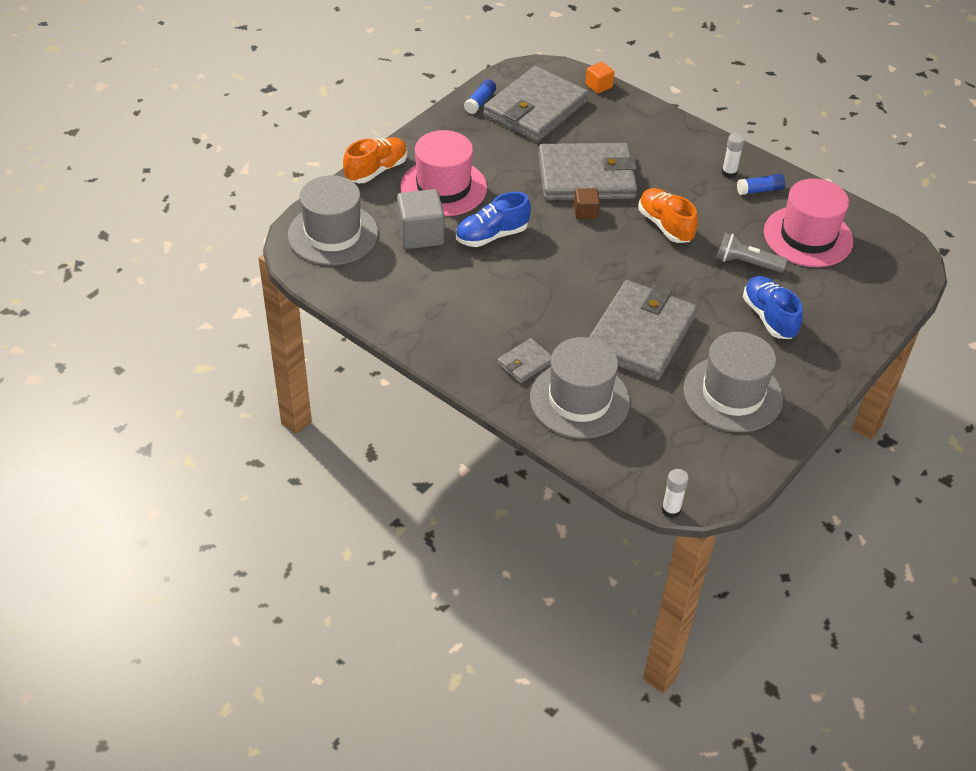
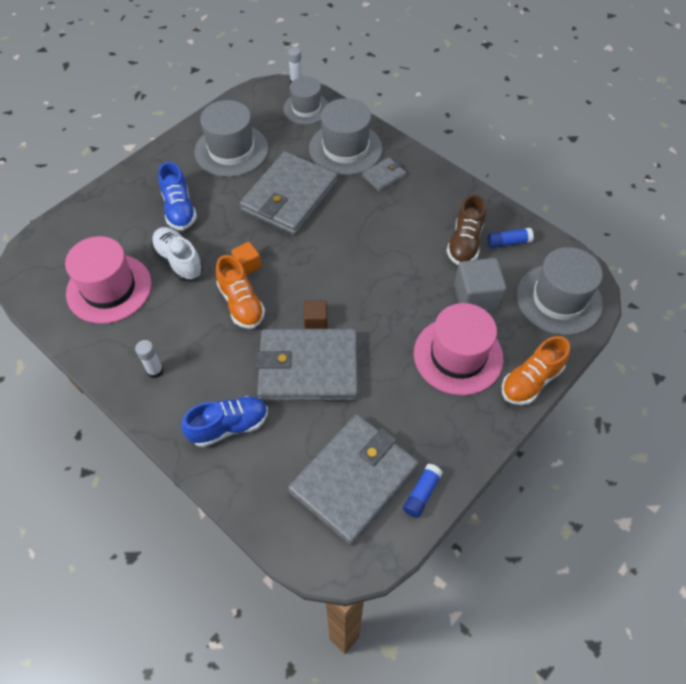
camera: 175 degrees left, 10 degrees up
blue shoe [456,192,531,247] -> blue shoe moved to [181,396,268,447]
orange cube [585,62,614,94] -> orange cube moved to [231,242,261,275]
grey flashlight [716,232,787,273] -> white shoe [151,227,203,281]
blue glue stick [737,174,785,195] -> blue glue stick moved to [488,228,534,248]
none -> grey hat [283,77,328,125]
none -> brown shoe [447,194,486,265]

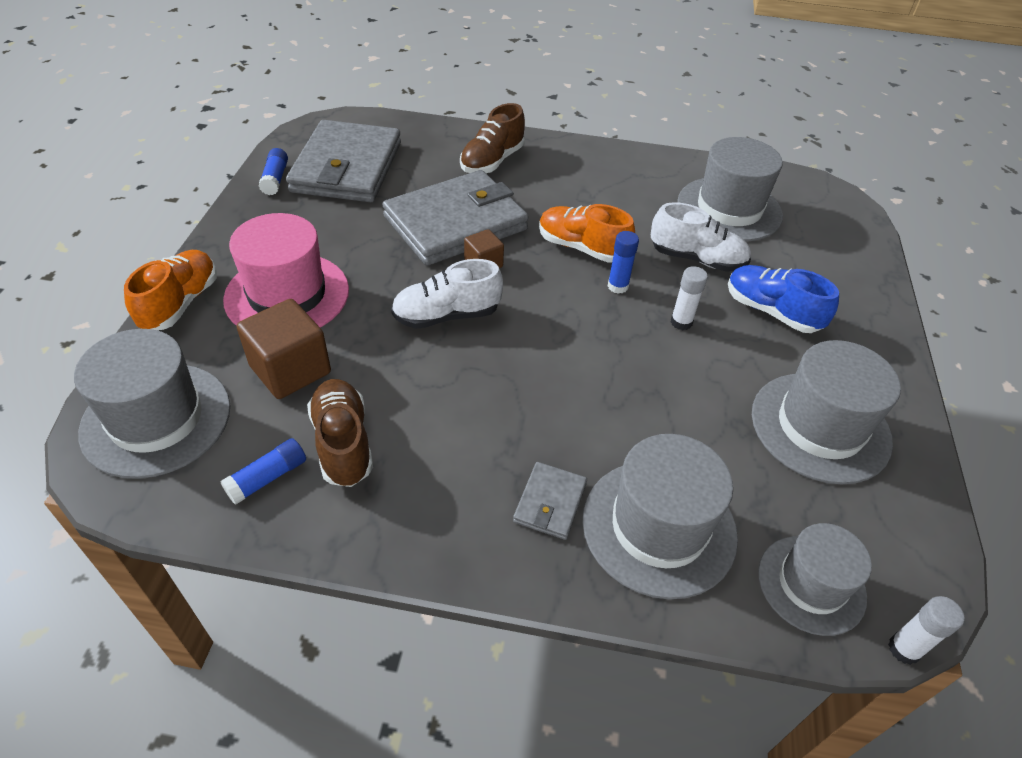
camera: 145 degrees right, 10 degrees down
pink hat [65,236,152,324] -> grey hat [678,137,783,242]
white glue stick [135,340,164,378] -> white glue stick moved to [671,266,708,330]
blue shoe [181,396,268,447] -> brown shoe [460,103,525,173]
orange cube [231,242,261,275] -> blue glue stick [608,231,639,294]
grey wallet [240,151,338,235] -> none
grey cube [454,258,507,312] -> brown cube [237,299,331,399]
none -> white shoe [391,259,503,329]

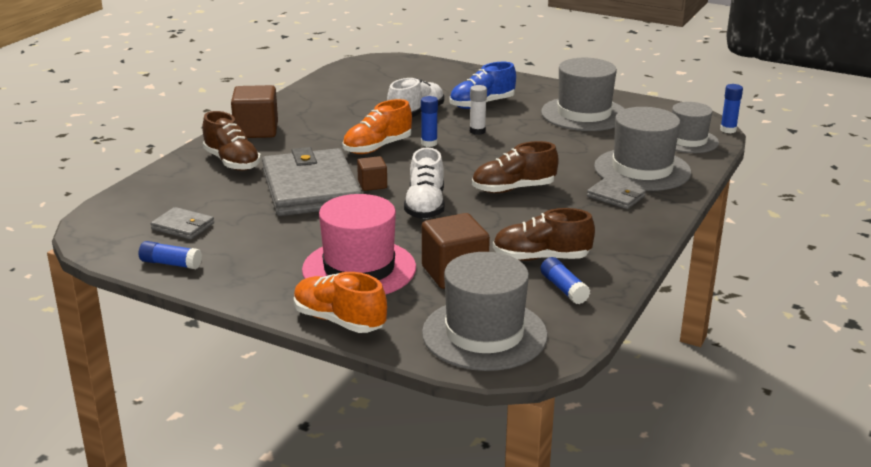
camera: 70 degrees left, 20 degrees down
grey wallet [286,120,401,202] -> grey wallet [151,207,214,240], size x0.44
grey hat [678,137,783,242] -> none
white glue stick [888,596,964,665] -> blue glue stick [720,84,743,133]
none -> brown cube [231,85,278,138]
none -> brown shoe [472,141,559,193]

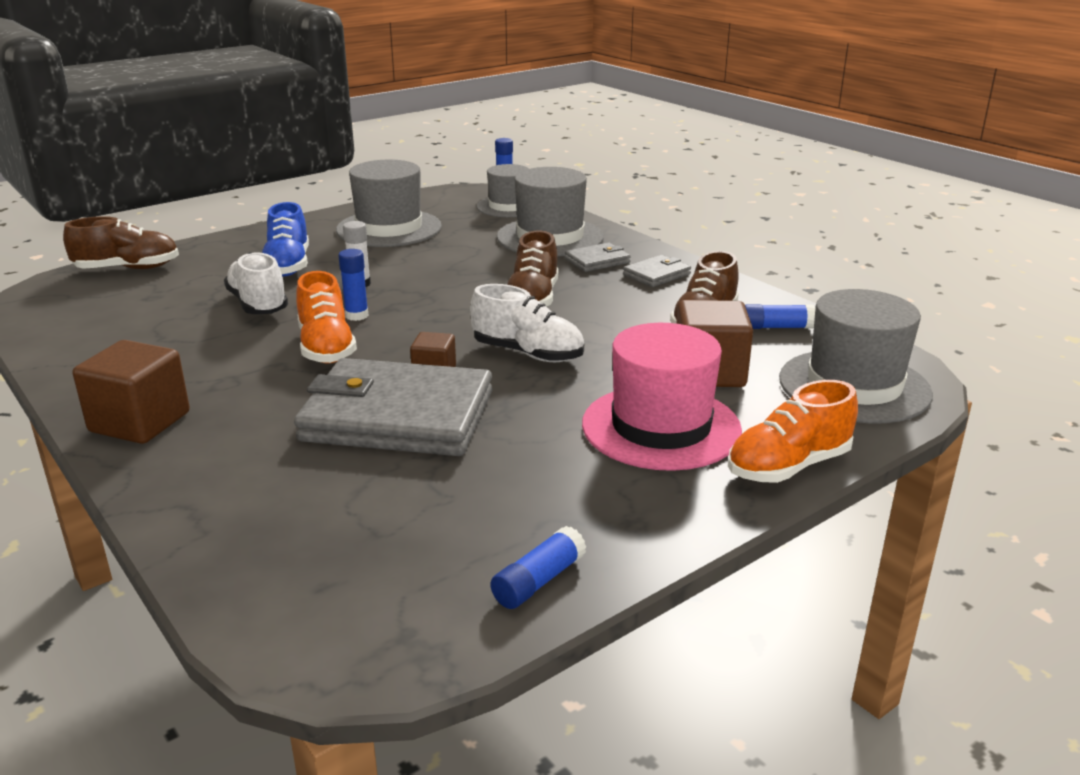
camera: 65 degrees left, 0 degrees up
grey wallet [151,207,214,240] -> grey wallet moved to [623,255,691,287]
brown shoe [202,111,261,171] -> brown shoe moved to [63,216,179,269]

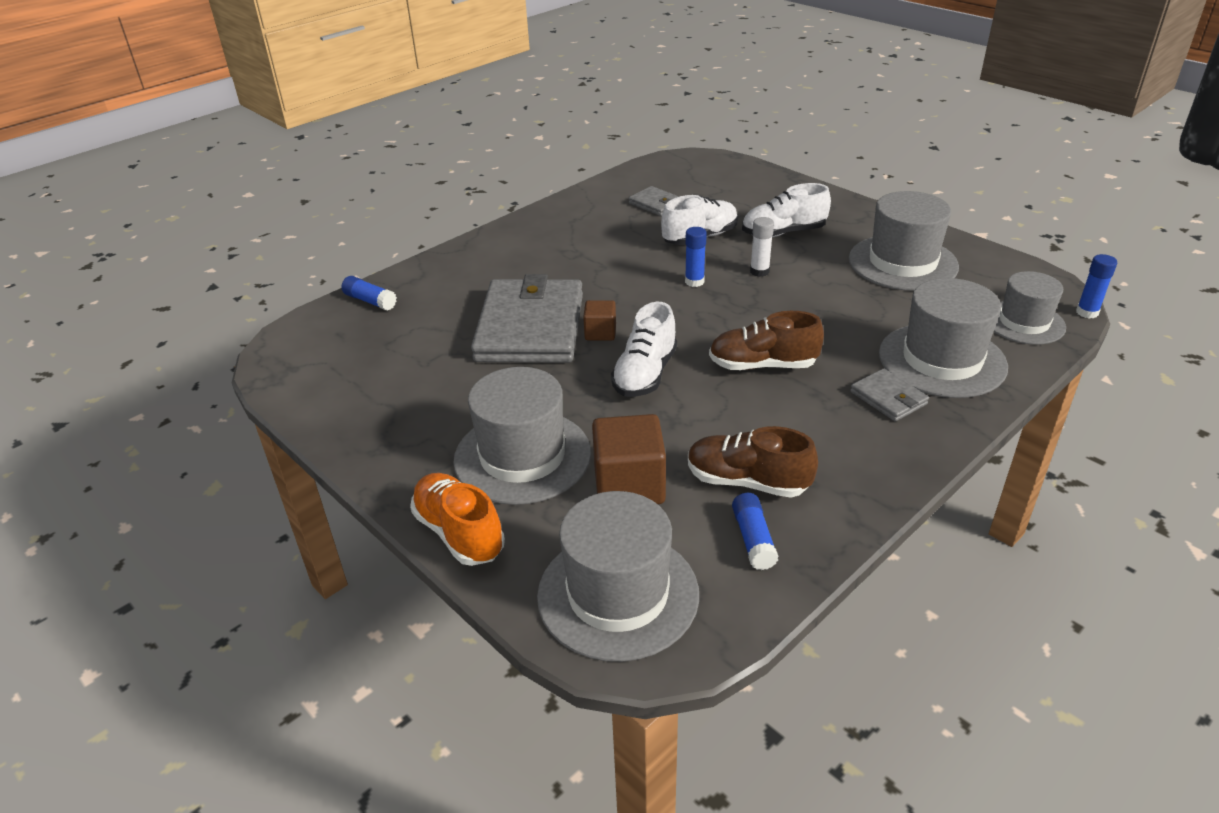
camera: 85 degrees right, 10 degrees up
brown shoe [63,216,179,269] -> none
brown cube [73,340,190,444] -> none
blue shoe [262,202,309,277] -> white shoe [742,183,831,237]
orange shoe [296,271,357,364] -> none
blue glue stick [491,526,586,609] -> blue glue stick moved to [342,276,397,311]
pink hat [582,323,742,471] -> grey hat [453,367,591,505]
grey wallet [623,255,691,287] -> grey wallet moved to [629,186,679,216]

